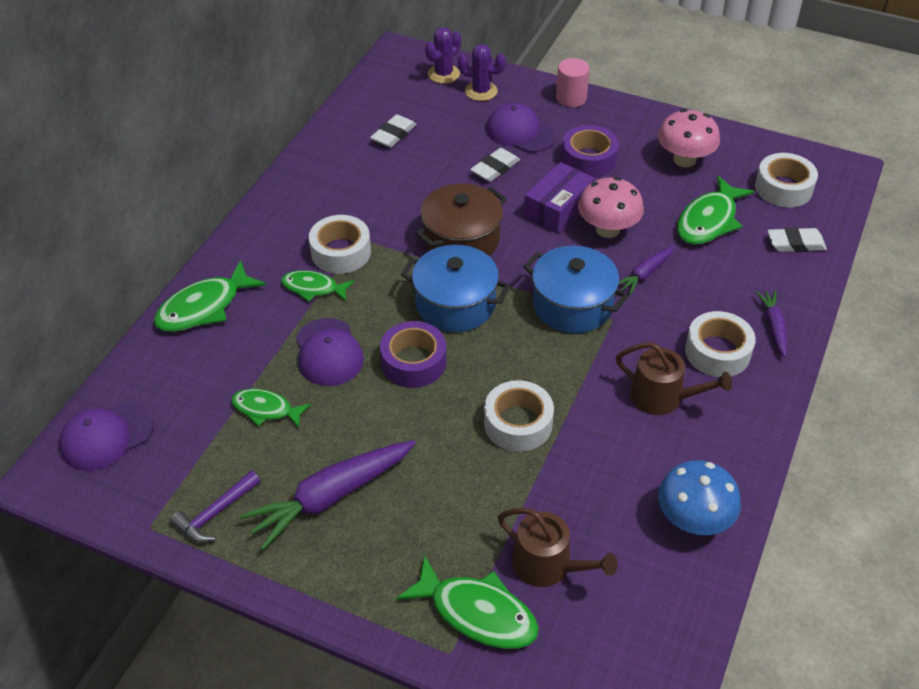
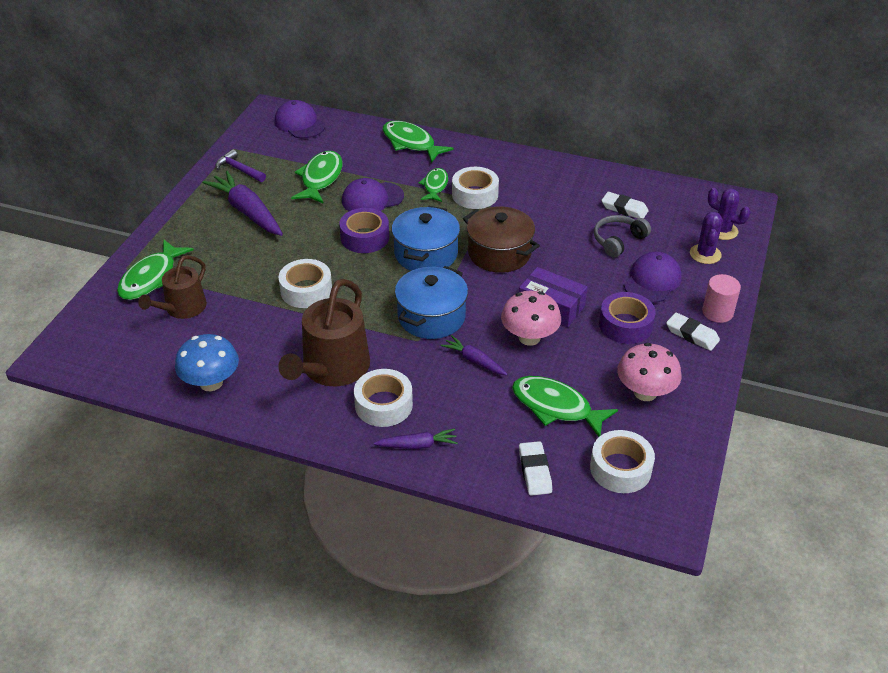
camera: 85 degrees right, 5 degrees down
green fish [231,389,311,428] -> green fish [291,151,343,204], size x1.57
white eraser [470,148,520,182] -> white eraser moved to [666,312,720,351]
brown watering can [616,342,732,415] -> brown watering can [278,279,370,386], size x1.58
none -> grey headphones [594,215,651,257]

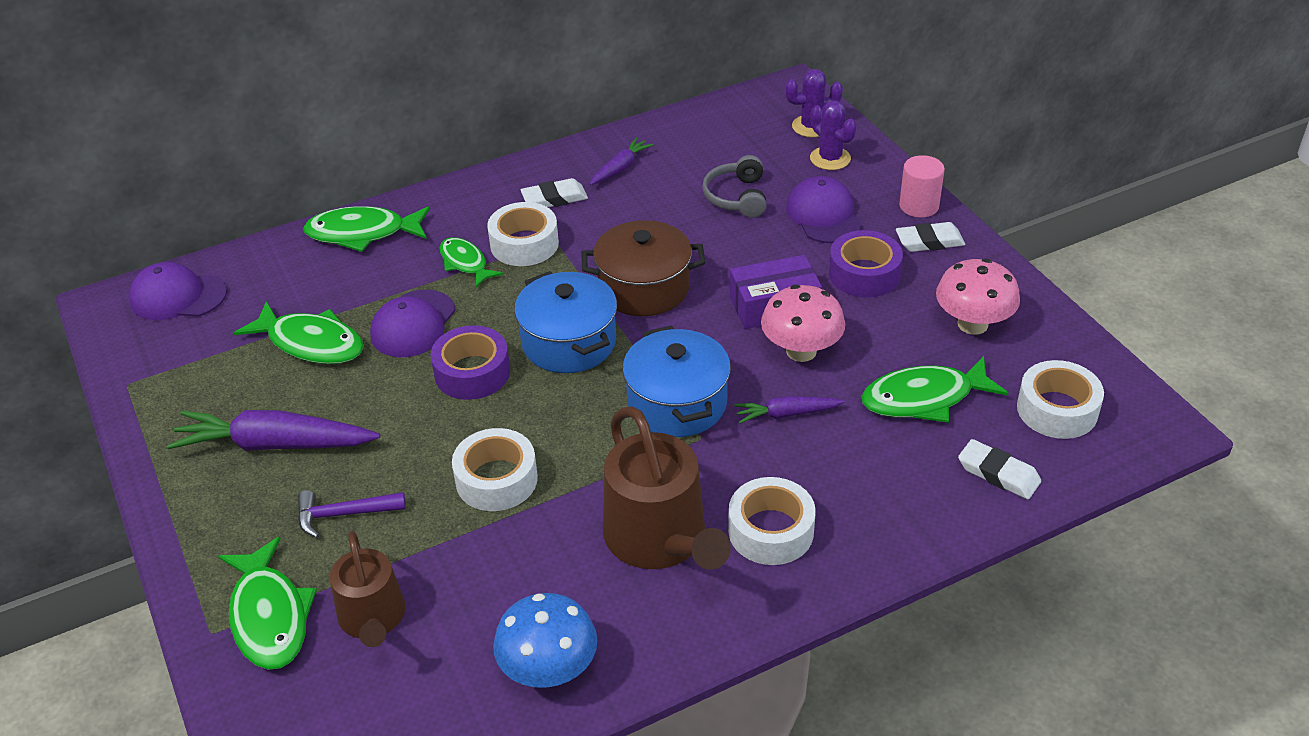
camera: 45 degrees left, 0 degrees up
purple hammer [216,149,266,182] -> purple hammer moved to [298,490,406,538]
green fish [291,151,343,204] -> green fish turned 150 degrees clockwise [234,301,364,364]
purple carrot [374,428,458,449] -> purple carrot moved to [590,137,653,185]
white eraser [601,192,649,218] -> white eraser moved to [521,178,588,207]

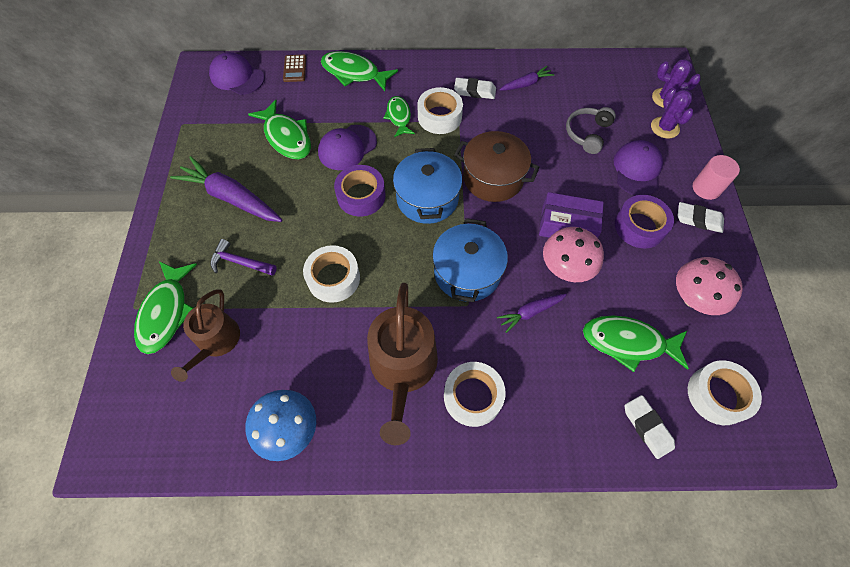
camera: 25 degrees right, 20 degrees up
purple carrot [734,396,844,424] -> purple carrot turned 45 degrees counterclockwise [497,294,567,333]
none -> brown calculator [283,55,306,82]

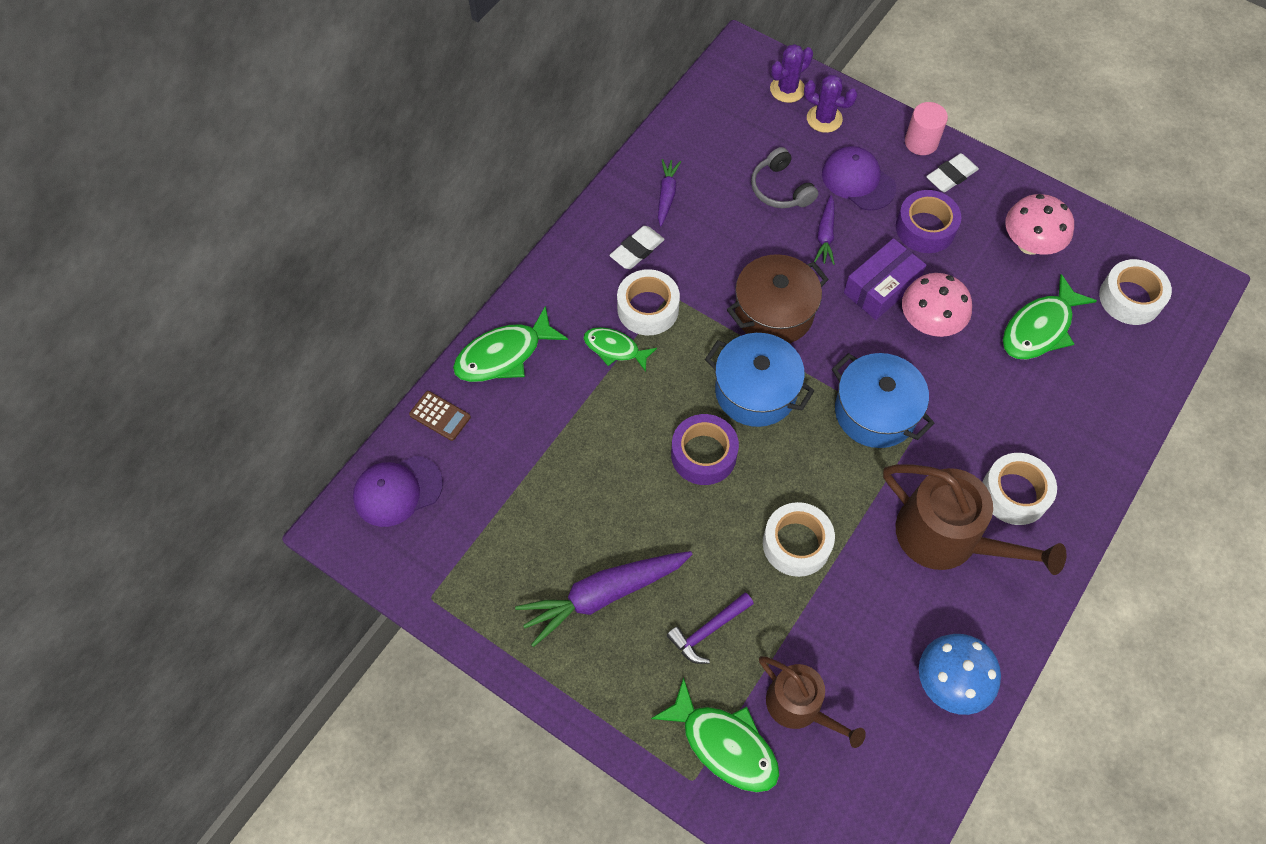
camera: 55 degrees left, 0 degrees up
green fish [248,100,311,159] -> none
purple cap [318,125,377,170] -> none
purple carrot [497,294,567,333] -> purple carrot moved to [814,195,835,265]
white eraser [625,395,675,459] -> none

